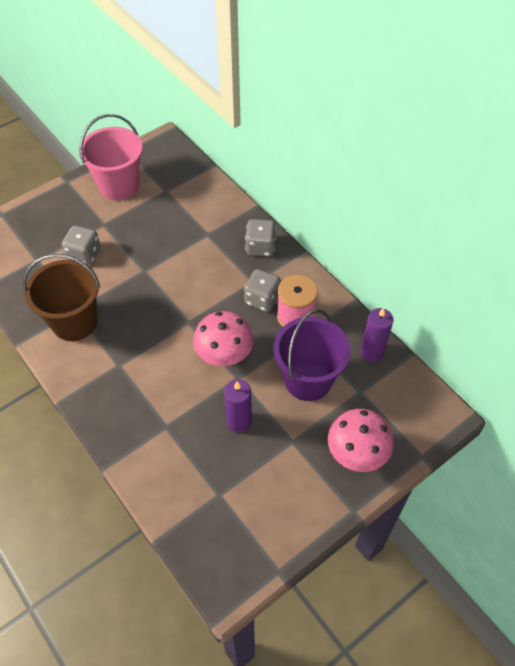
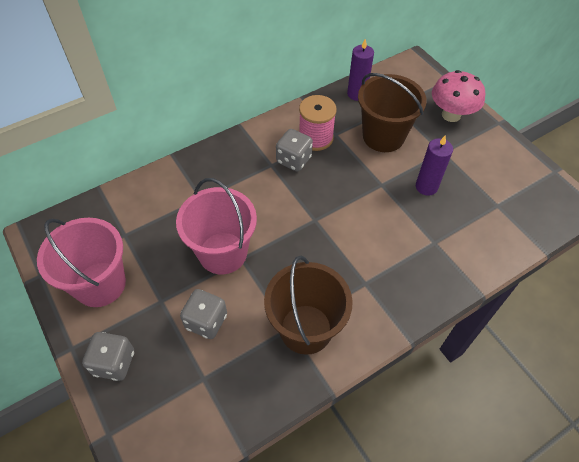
camera: 85 degrees left, 0 degrees up
pink mushroom [193,311,254,366] -> none
grey dice [245,219,276,257] -> grey dice moved to [82,332,134,381]
purple bucket [273,309,351,401] -> brown bucket [358,73,427,152]
none -> pink bucket [176,178,257,274]

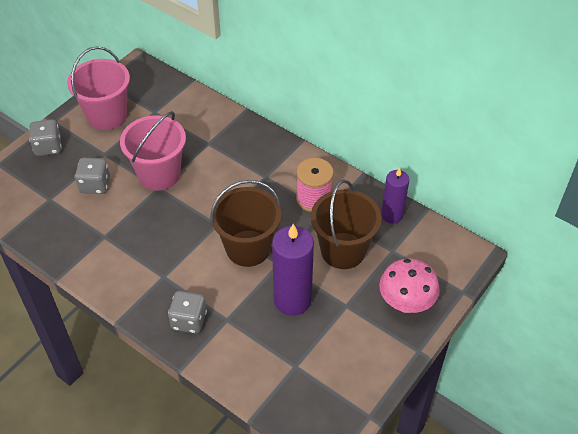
camera: 70 degrees right, 5 degrees down
brown bucket [264,256,353,355] -> brown bucket moved to [210,180,281,267]
grey dice [276,129,313,172] -> grey dice moved to [168,291,207,334]
purple candle [416,136,453,196] -> purple candle [272,224,314,316], size x1.61

